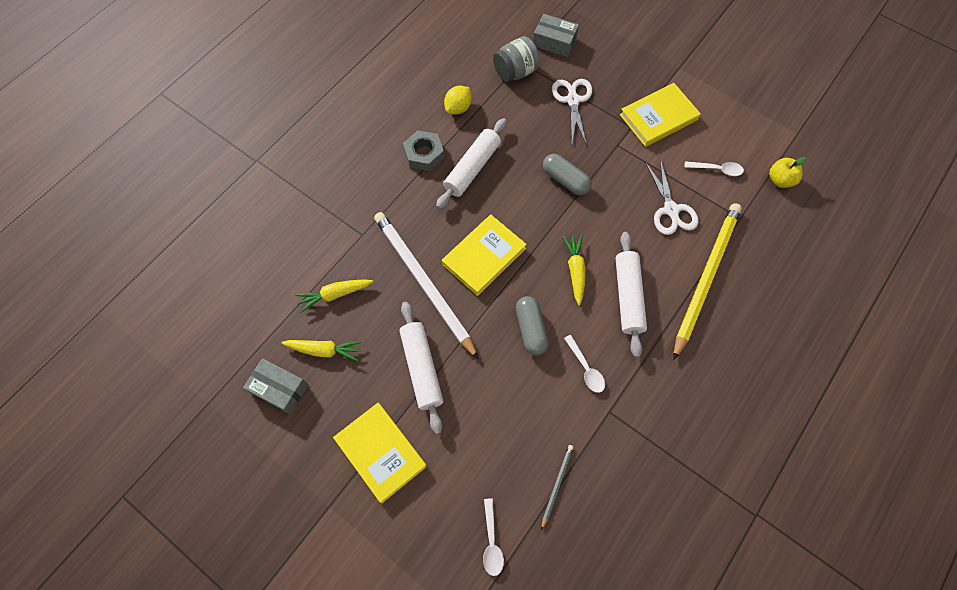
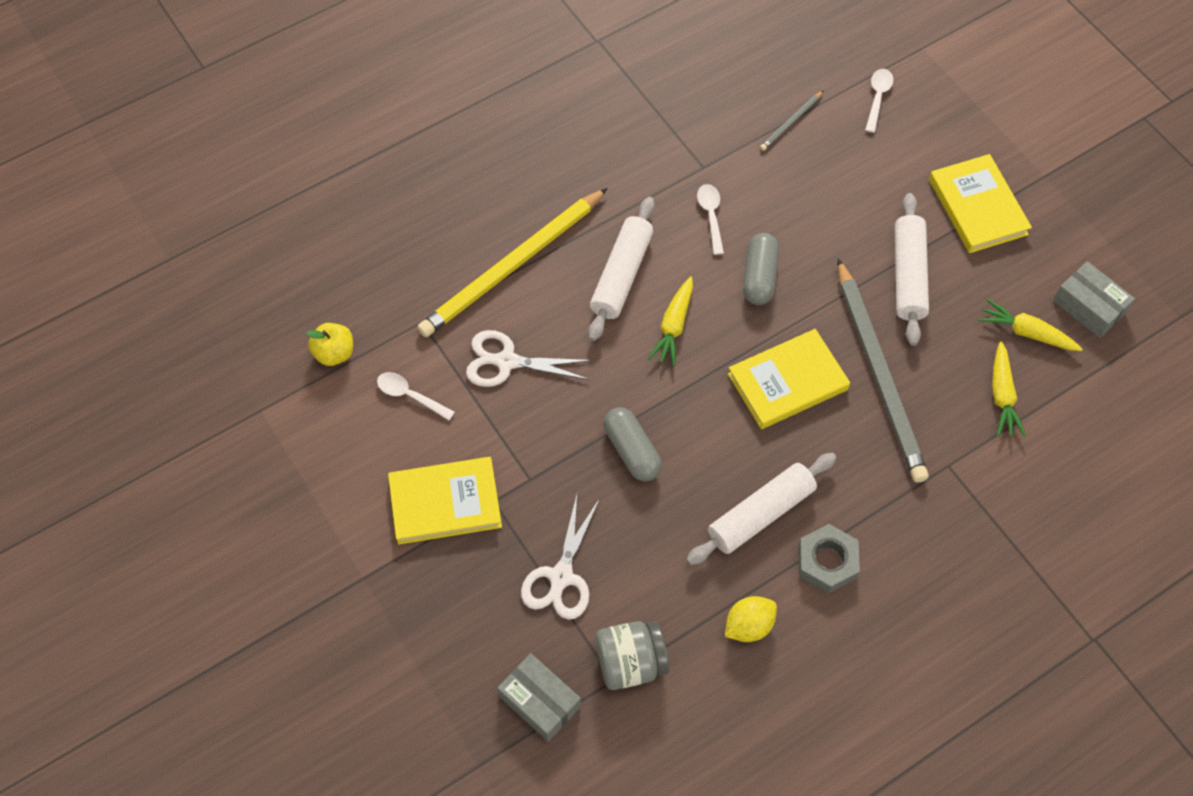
camera: 160 degrees left, 5 degrees down
yellow carrot [295,279,373,313] -> yellow carrot turned 90 degrees clockwise [992,341,1026,437]
white pencil [374,212,479,360] -> grey pencil [838,259,929,483]
white scissors [645,159,698,235] -> white scissors turned 90 degrees counterclockwise [466,330,593,387]

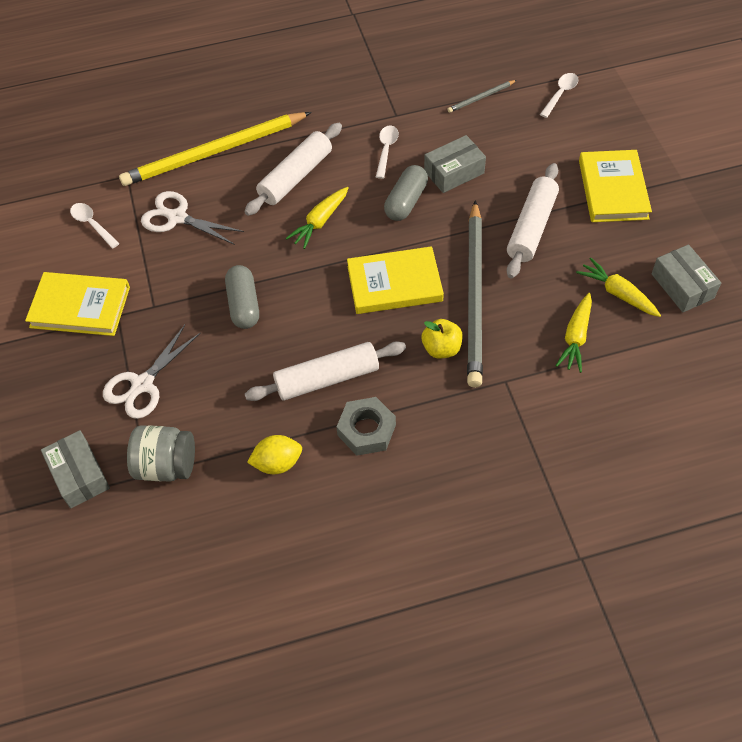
camera: 20 degrees right, 5 degrees down
yellow apple [306,323,353,366] -> yellow apple moved to [422,319,462,359]
none -> grey box [424,135,486,193]

